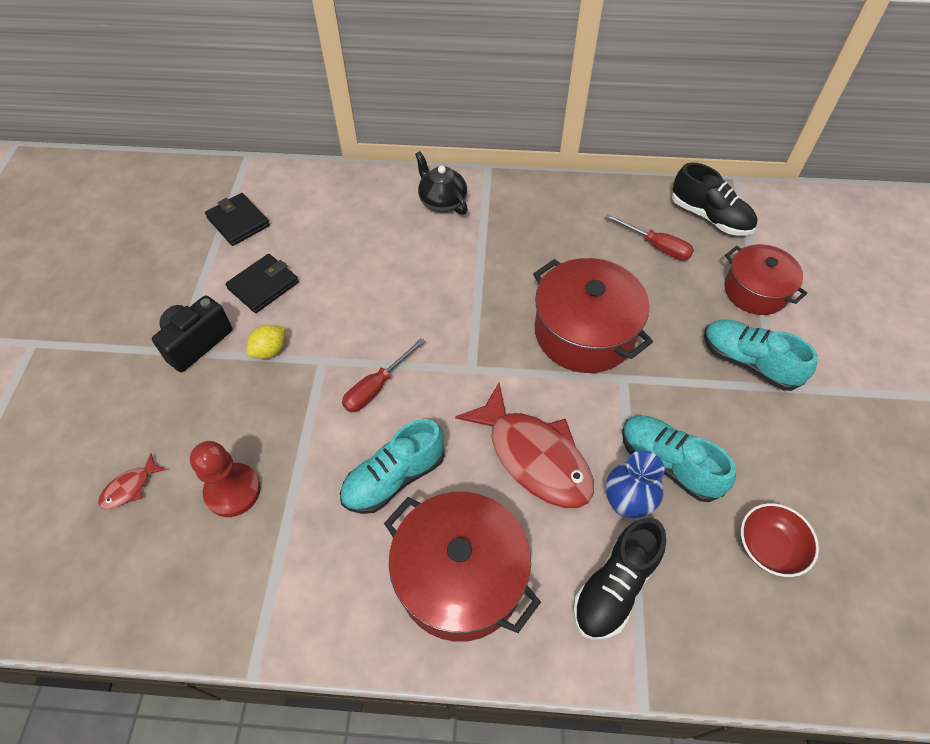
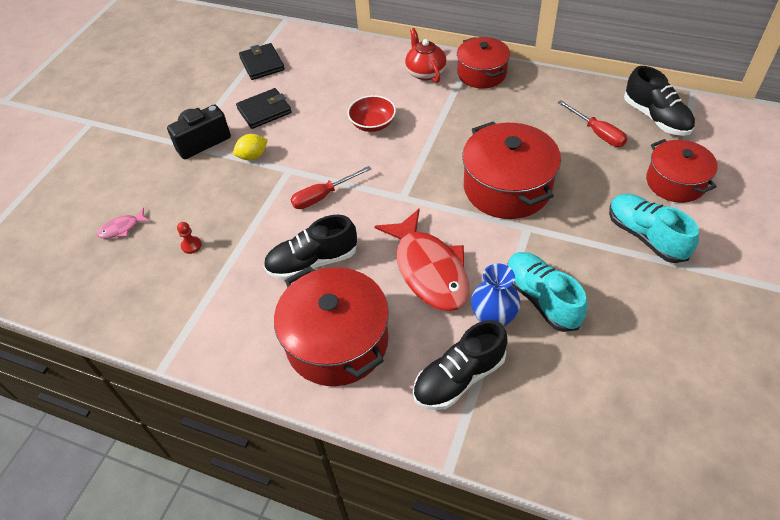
camera: 20 degrees right, 5 degrees down
red fish [98,453,166,509] -> pink fish [97,208,151,239]
red pawn [190,441,261,517] -> red pawn [177,222,202,254], size x0.47
turquoise shoe [340,419,445,514] -> black shoe [263,215,357,280]
black teapot [415,151,468,215] -> red teapot [405,28,447,83]
red bowl [741,503,819,577] -> red bowl moved to [347,95,396,132]
none -> red pot [457,37,510,88]

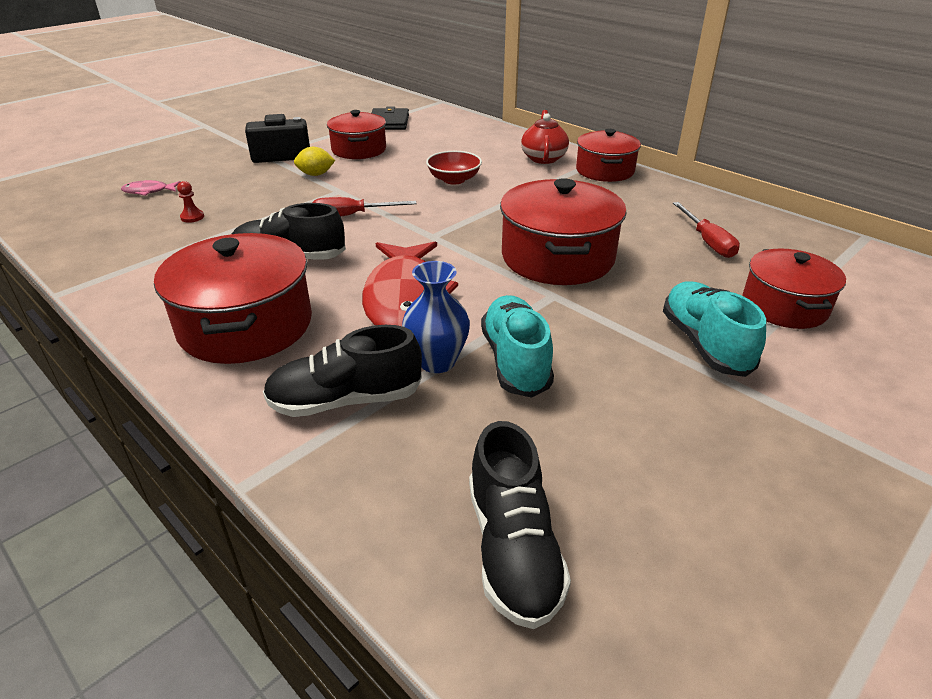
camera: 20 degrees right, 15 degrees down
black wallet [236,88,292,129] -> red pot [327,110,386,159]
black shoe [624,66,695,136] -> black shoe moved to [469,421,571,629]

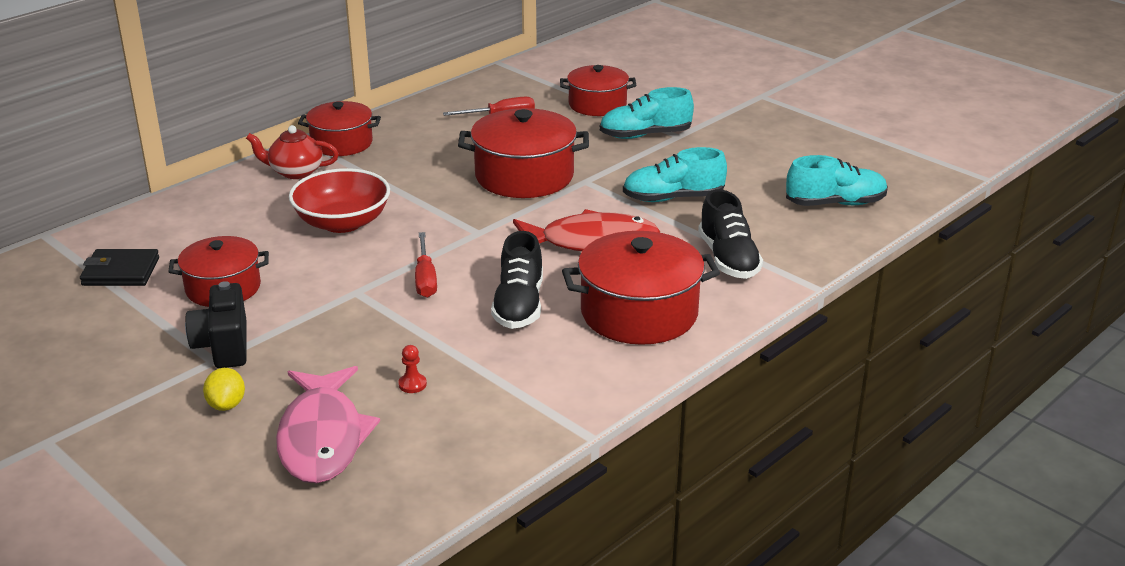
camera: 90 degrees left, 5 degrees down
pink fish [121,180,181,196] -> pink fish [276,366,380,483], size x2.35
yellow lemon [294,147,335,176] -> yellow lemon moved to [203,368,245,411]
blue vase [402,261,470,373] -> none
red bowl [426,151,482,184] -> red bowl [289,168,390,233], size x1.57
black shoe [469,421,571,629] -> turquoise shoe [786,155,888,206]

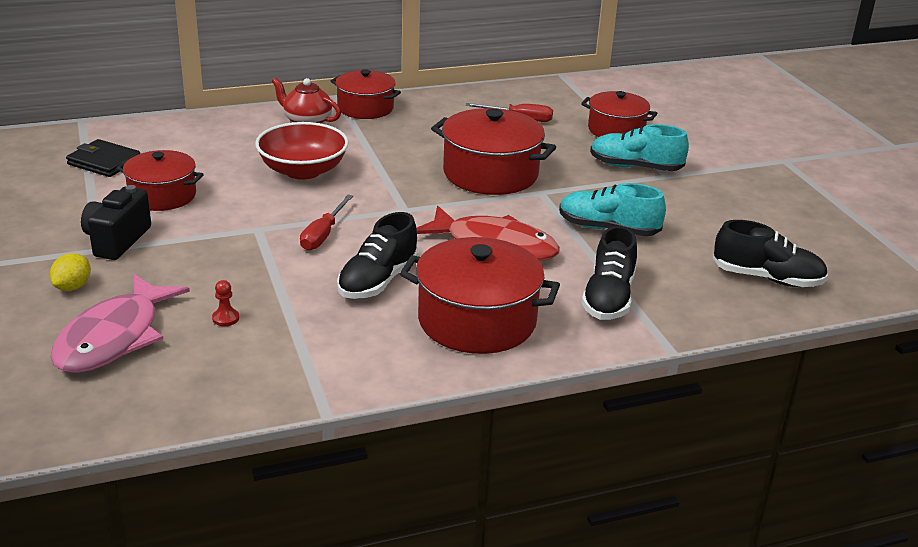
camera: 25 degrees right, 0 degrees up
turquoise shoe [786,155,888,206] -> black shoe [713,220,828,287]

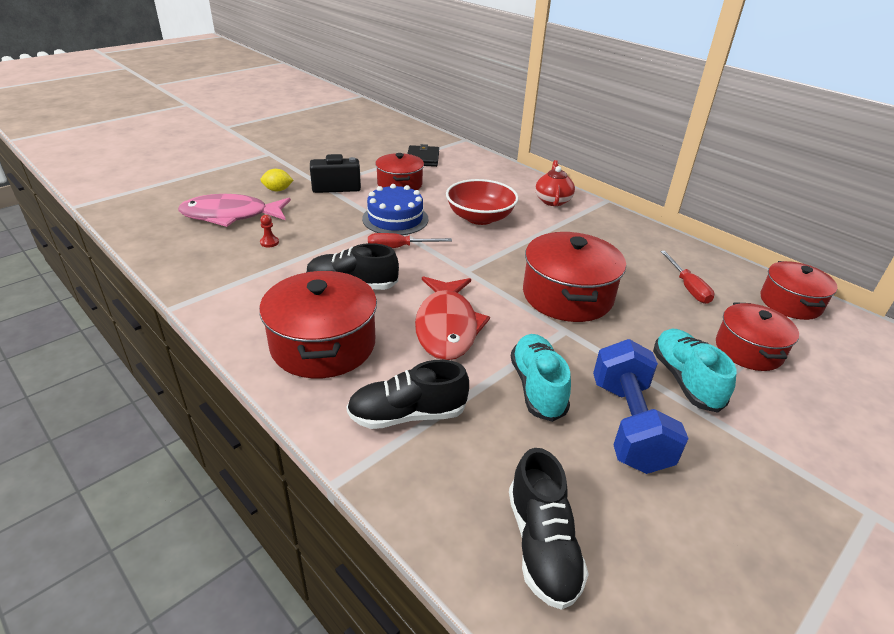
camera: 65 degrees right, 5 degrees up
red pot [331,69,401,119] -> red pot moved to [760,261,838,320]
none -> blue cake [362,184,428,235]
none -> blue dumbbell [593,339,689,474]

